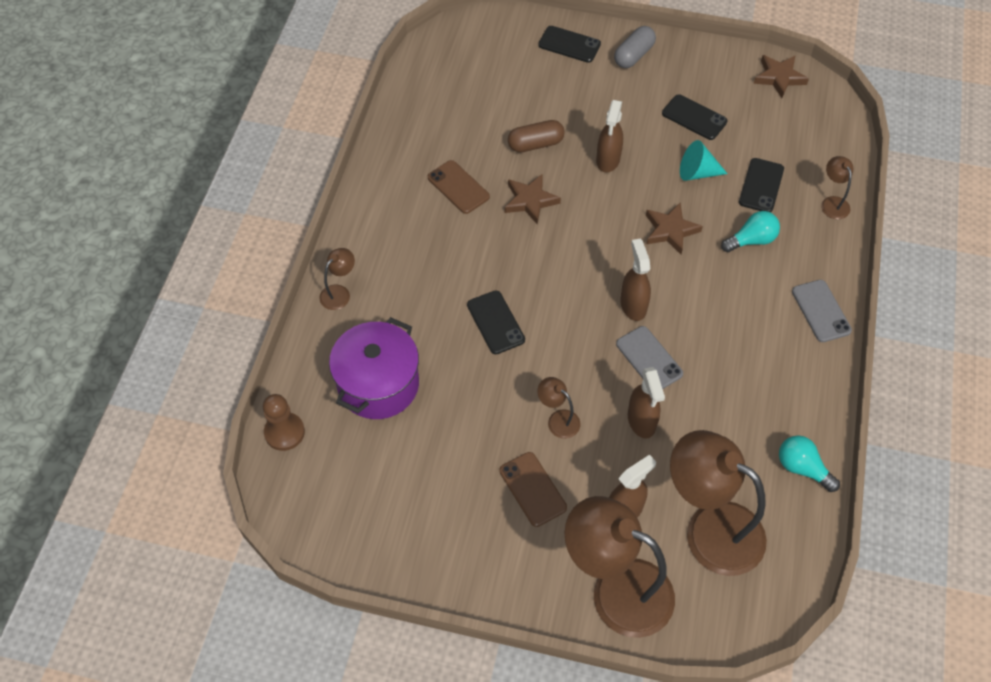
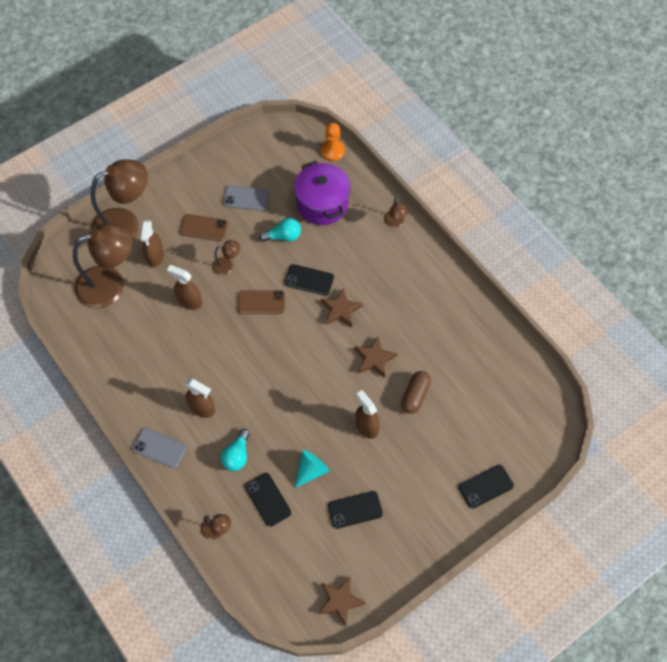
camera: 130 degrees right, 5 degrees up
brown pawn [263,394,305,451] -> orange pawn [321,123,345,161]
brown phone [428,160,490,214] -> brown phone moved to [238,290,285,314]
grey capsule [614,26,656,68] -> none
grey phone [616,326,683,389] -> grey phone moved to [223,186,270,211]
brown spray bottle [620,239,651,321] -> brown spray bottle moved to [185,378,215,418]
brown star [646,203,703,254] -> brown star moved to [321,288,363,327]
turquoise light bulb [779,435,840,492] -> turquoise light bulb moved to [259,218,301,242]

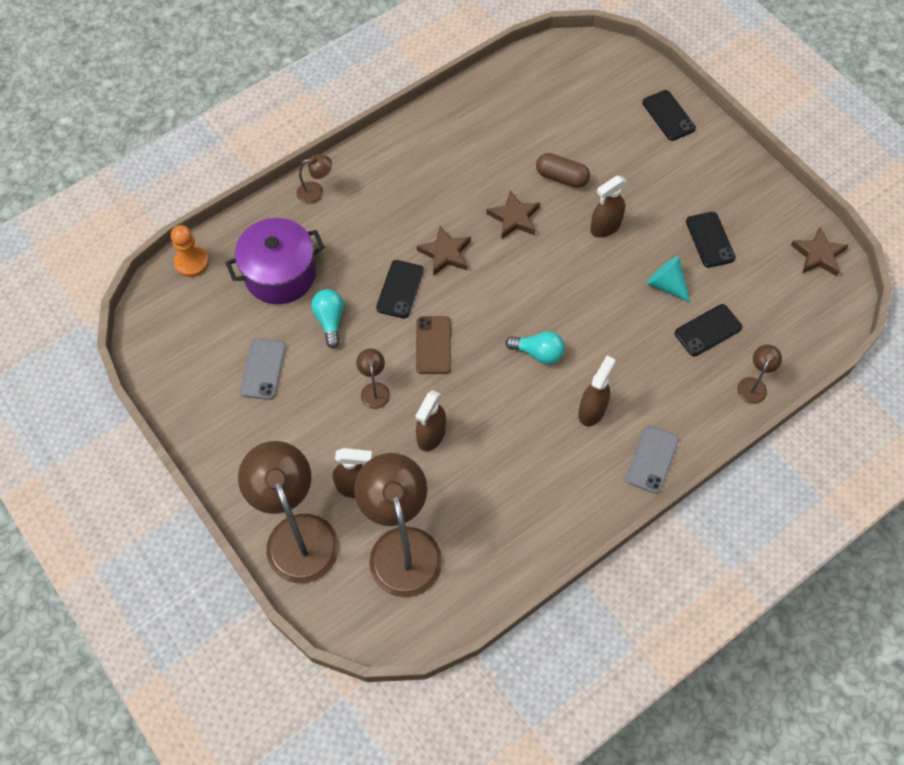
camera: 90 degrees left, 0 degrees up
brown phone [180,214,228,241] -> none
turquoise light bulb [221,429,249,471] -> turquoise light bulb moved to [505,331,565,365]

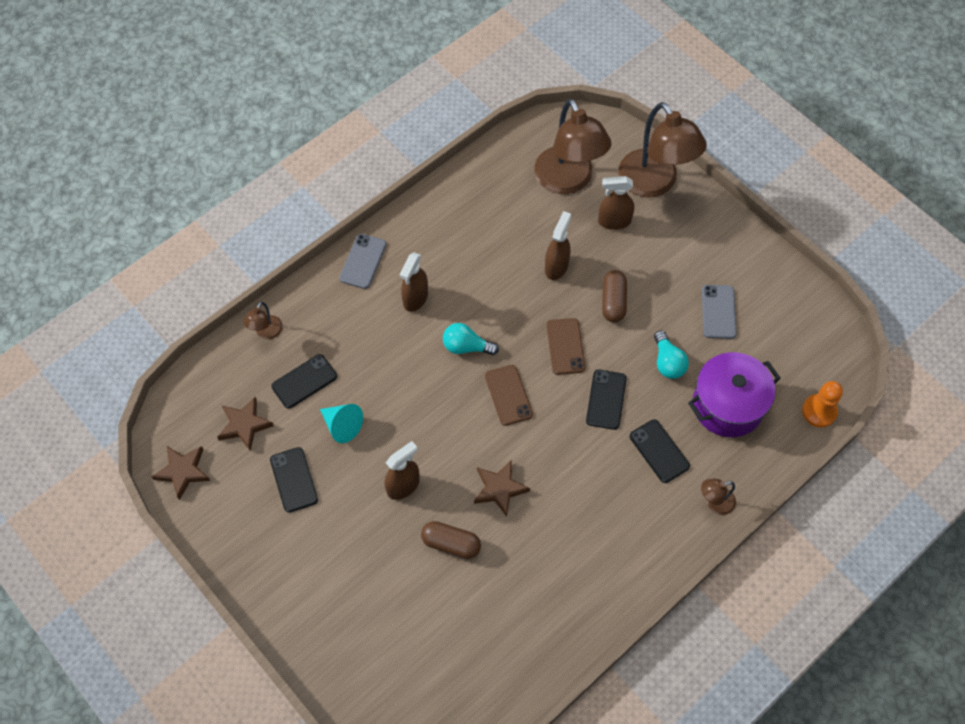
camera: 175 degrees right, 0 degrees up
brown lamp [356,349,390,409] -> brown capsule [602,270,627,322]
brown star [417,226,471,276] -> brown star moved to [217,397,274,451]
black phone [642,90,696,141] -> black phone moved to [630,419,690,483]
none -> brown phone [485,365,533,426]

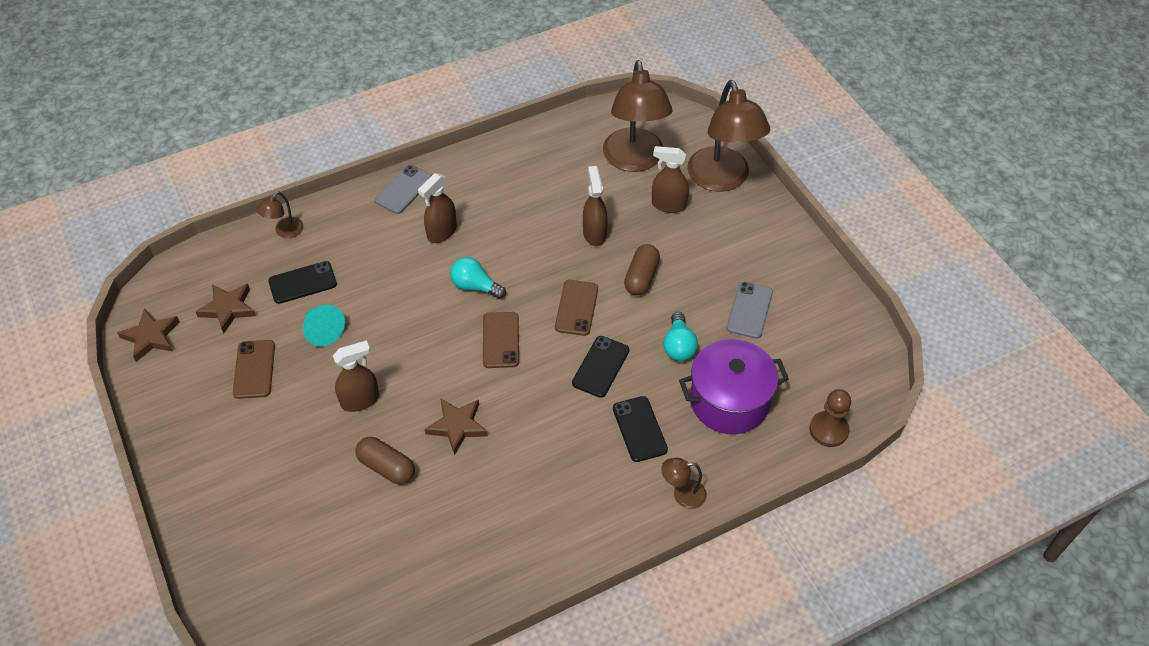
camera: 15 degrees right, 10 degrees down
black phone [270,447,318,513] -> brown phone [233,340,275,399]
brown spray bottle [545,211,571,280] -> brown spray bottle turned 45 degrees counterclockwise [583,166,608,246]
orange pawn [802,381,843,428] -> brown pawn [810,389,851,447]

